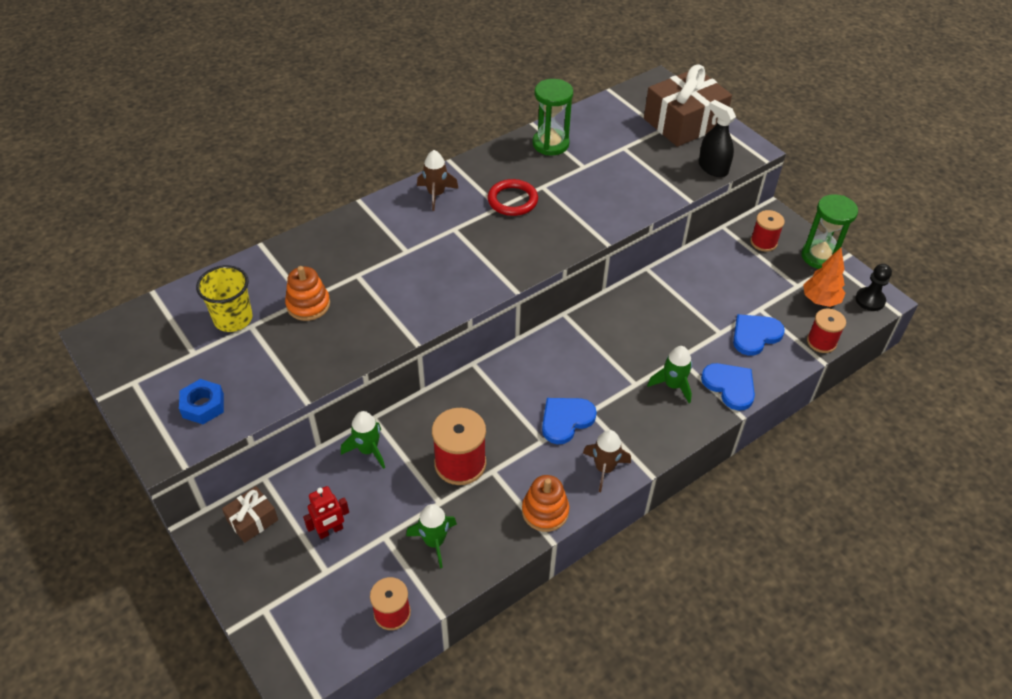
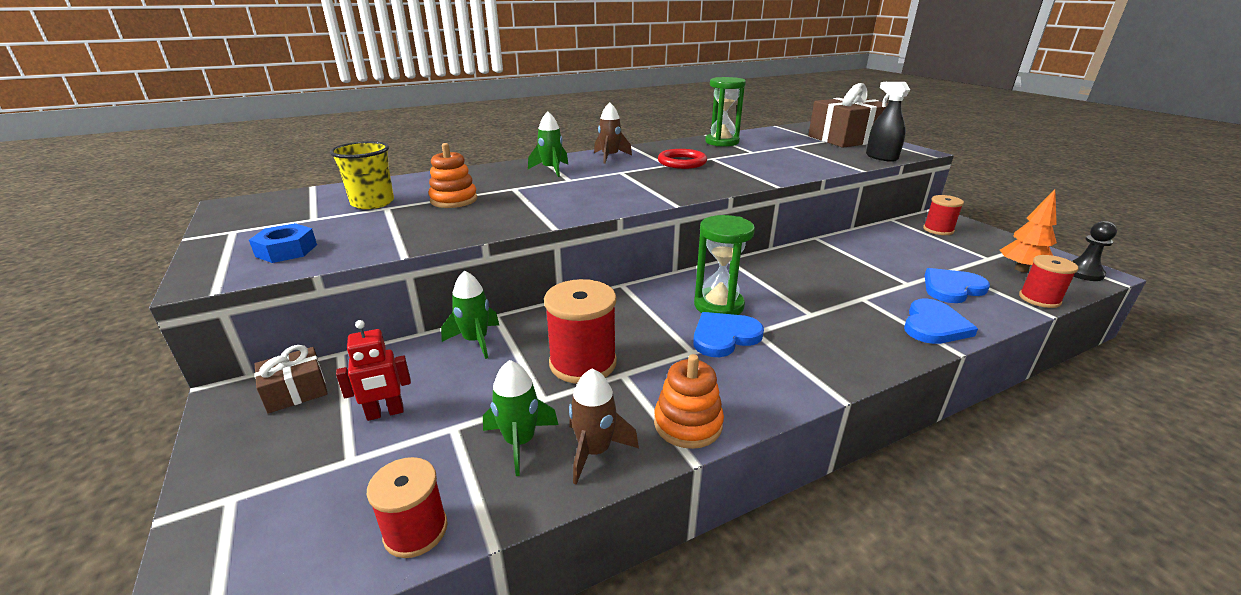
camera: 10 degrees right, 20 degrees down
brown rocket [583,430,631,492] -> brown rocket moved to [569,368,639,485]
green rocket [647,346,692,403] -> green rocket moved to [528,111,568,177]
blue heart [701,363,755,411] -> blue heart turned 60 degrees clockwise [904,299,978,344]
green hourglass [801,194,858,269] -> green hourglass moved to [694,215,755,315]

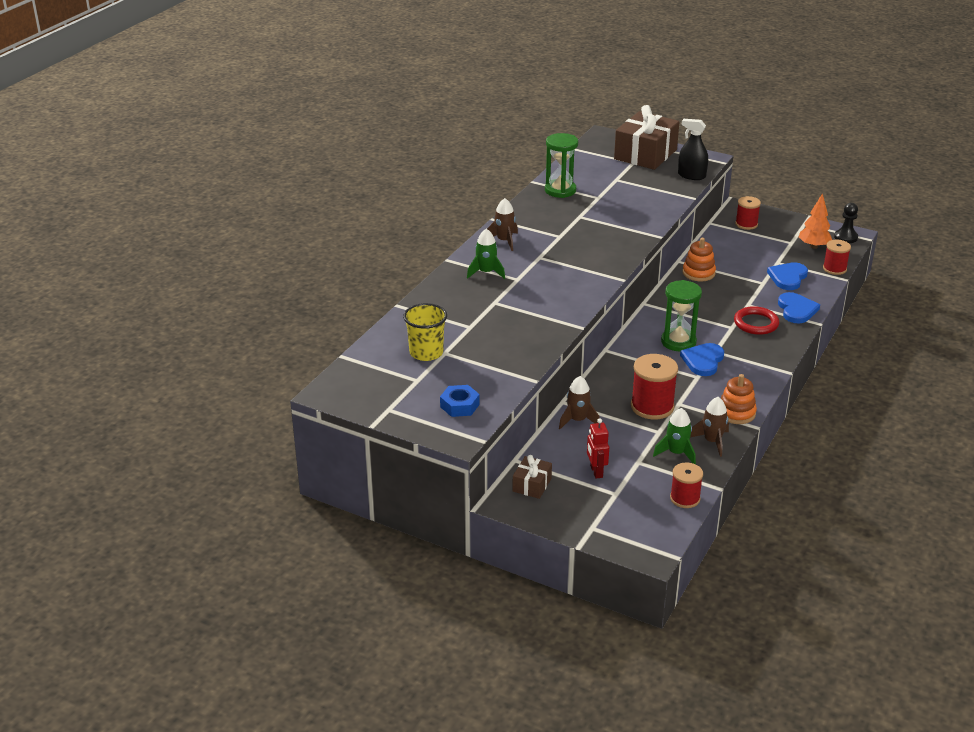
camera: 35 degrees left, 5 degrees up
red robot [336,320,411,421] -> red robot turned 135 degrees clockwise [587,418,609,479]
orange stacking toy [428,143,477,208] -> orange stacking toy moved to [683,238,716,281]
green rocket [441,270,499,359] -> brown rocket [559,376,600,429]
red ring [658,149,707,169] -> red ring moved to [734,306,779,335]

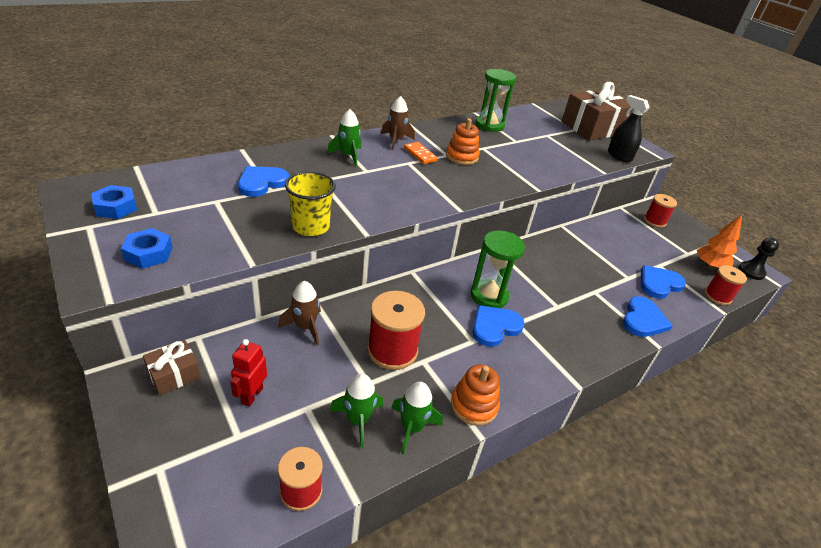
camera: 25 degrees right, 5 degrees up
yellow cup [403,303,447,361] -> yellow cup moved to [285,171,336,236]
orange stacking toy [683,238,716,281] -> orange stacking toy moved to [446,118,480,165]
brown rocket [690,397,729,457] -> green rocket [391,382,443,455]
red ring [734,306,779,335] -> none
none -> blue nut [91,185,137,219]
none -> blue heart [238,166,289,197]
none -> orange domino [404,142,438,164]

